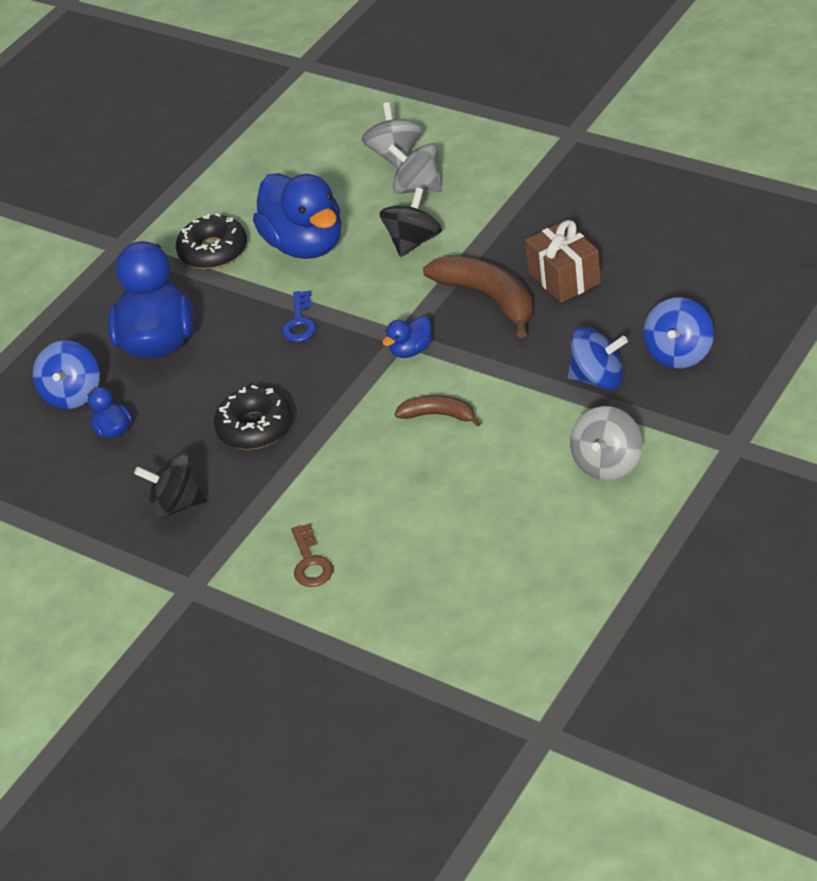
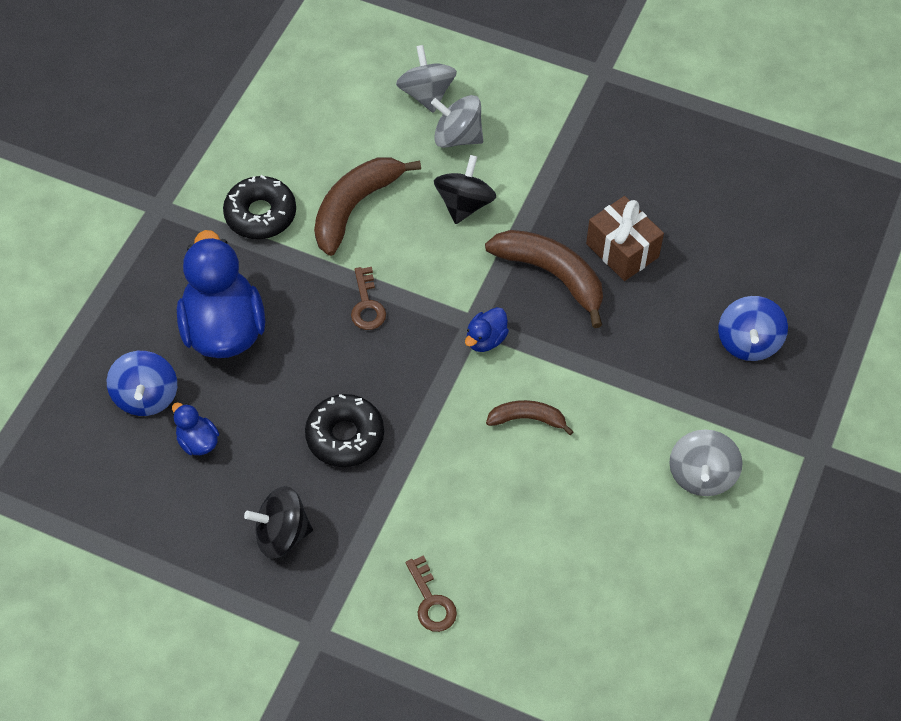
camera: 15 degrees left, 15 degrees up
blue duck [253,173,342,259] -> brown banana [314,157,421,256]
blue key [282,291,317,342] -> brown key [351,267,386,330]
blue spinning top [568,327,628,390] -> none

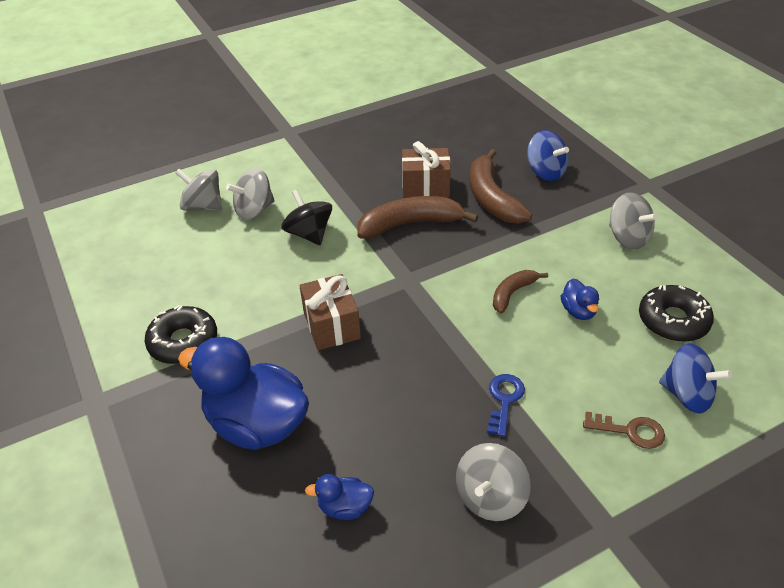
camera: 50 degrees left, 15 degrees down
blue spinning top [107,351,177,416] -> blue spinning top moved to [659,343,732,413]
black spinning top [244,486,313,559] -> grey spinning top [456,443,531,521]
black donut [305,394,384,467] -> black donut moved to [639,285,714,342]
brown banana [314,157,421,256] -> brown banana moved to [470,149,532,224]
brown key [351,267,386,330] -> brown gift [299,274,361,350]
blue duck [465,307,509,352] -> blue duck moved to [561,278,599,320]
none -> blue key [487,374,525,437]

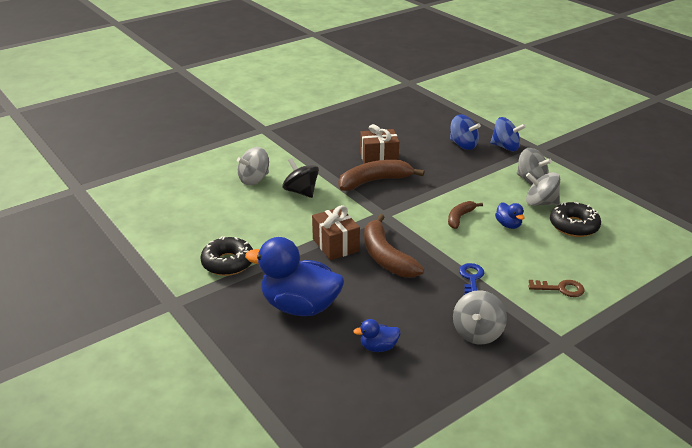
camera: 10 degrees left, 10 degrees down
grey spinning top [175,169,222,211] -> grey spinning top moved to [526,172,560,206]
brown banana [470,149,532,224] -> brown banana moved to [364,214,424,277]
blue spinning top [659,343,732,413] -> blue spinning top moved to [490,117,526,151]

